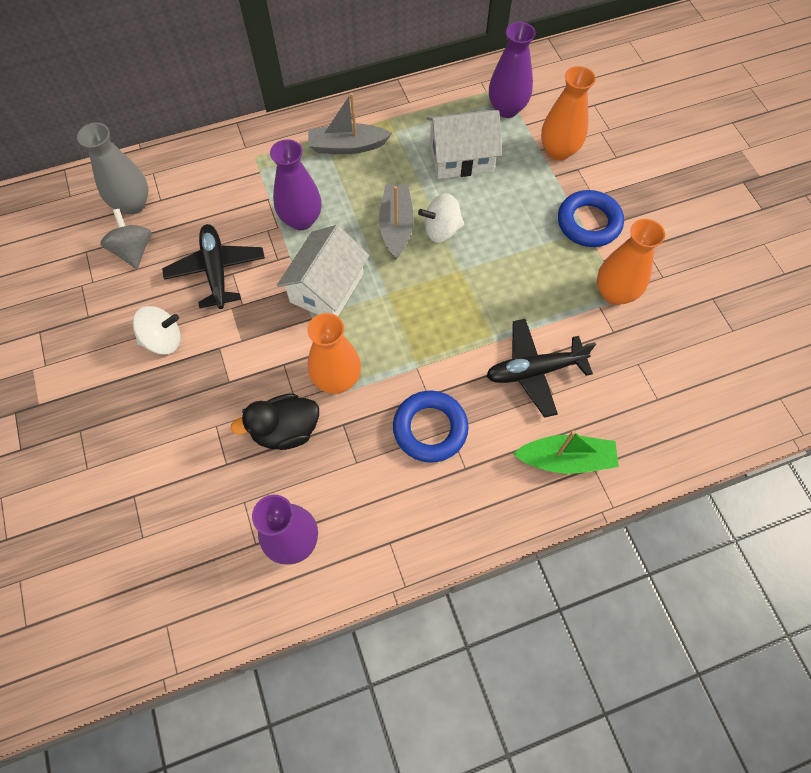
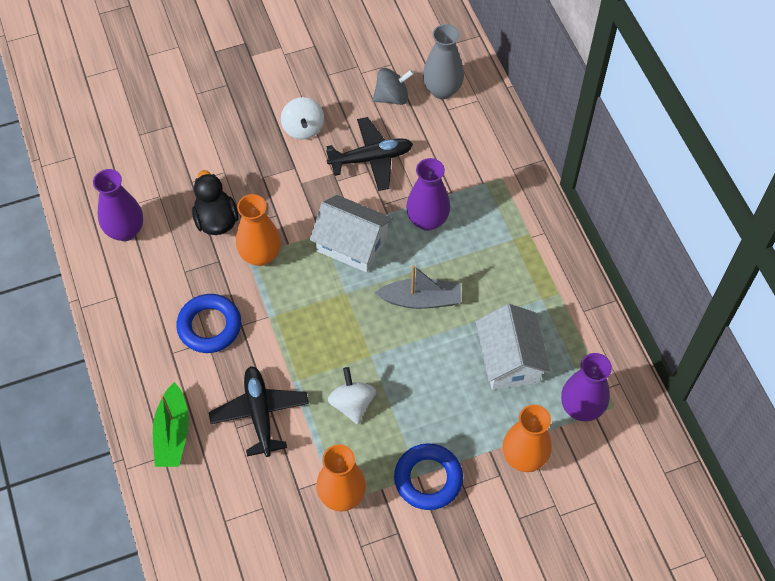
camera: 90 degrees right, 5 degrees down
grey boat [308,93,392,154] -> none
white spinning top [418,193,464,243] -> white spinning top moved to [328,367,376,425]

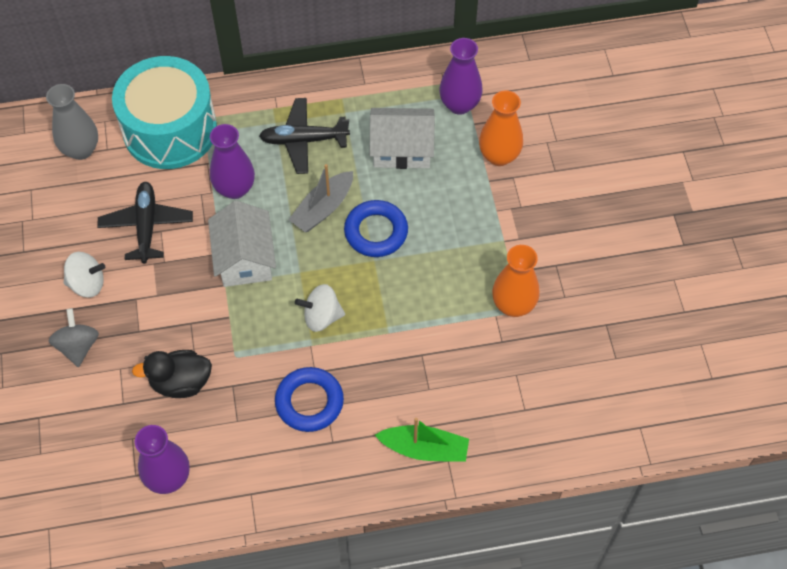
camera: 80 degrees left, 0 degrees up
black plane [209,366,309,457] -> black plane moved to [259,98,350,174]
orange vase [236,194,281,266] -> none
white house [310,195,393,273] -> white house turned 45 degrees counterclockwise [208,200,276,287]
white spinning top [328,367,376,425] -> white spinning top moved to [295,284,345,332]
grey spinning top [373,68,414,105] -> grey spinning top moved to [49,308,99,367]
grey boat [375,265,461,309] -> grey boat turned 150 degrees counterclockwise [288,164,353,232]
blue ring [394,443,463,510] -> blue ring moved to [344,200,408,257]
none -> turquoise drum [112,56,217,169]

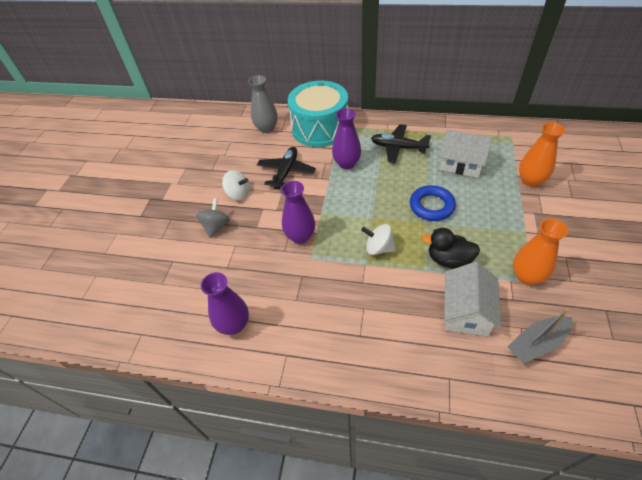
camera: 25 degrees right, 10 degrees down
black duck [132,350,212,398] -> black duck moved to [422,228,480,269]
white house [208,200,276,287] -> white house moved to [444,262,501,336]
blue ring [275,367,344,432] -> none
grey boat [288,164,353,232] -> grey boat moved to [508,308,573,363]
green boat [375,418,469,462] -> none
purple vase [439,38,483,115] -> purple vase moved to [281,181,315,244]

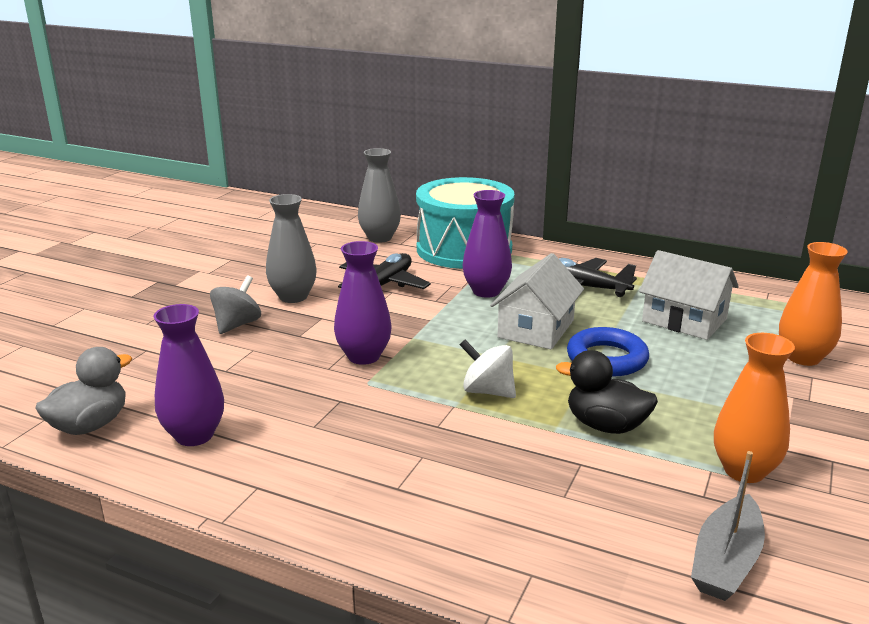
camera: 10 degrees right, 25 degrees down
white spinning top [222,170,249,200] -> grey vase [266,194,317,303]
white house [444,262,501,336] -> white house moved to [490,253,584,350]
grey boat [508,308,573,363] -> grey boat turned 45 degrees counterclockwise [691,451,765,601]
none -> grey duck [35,347,132,435]

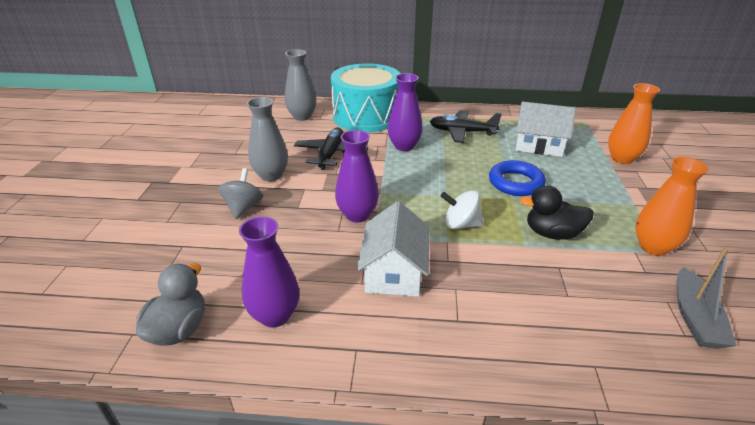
camera: 20 degrees left, 10 degrees up
white house [490,253,584,350] -> white house moved to [357,201,430,297]

